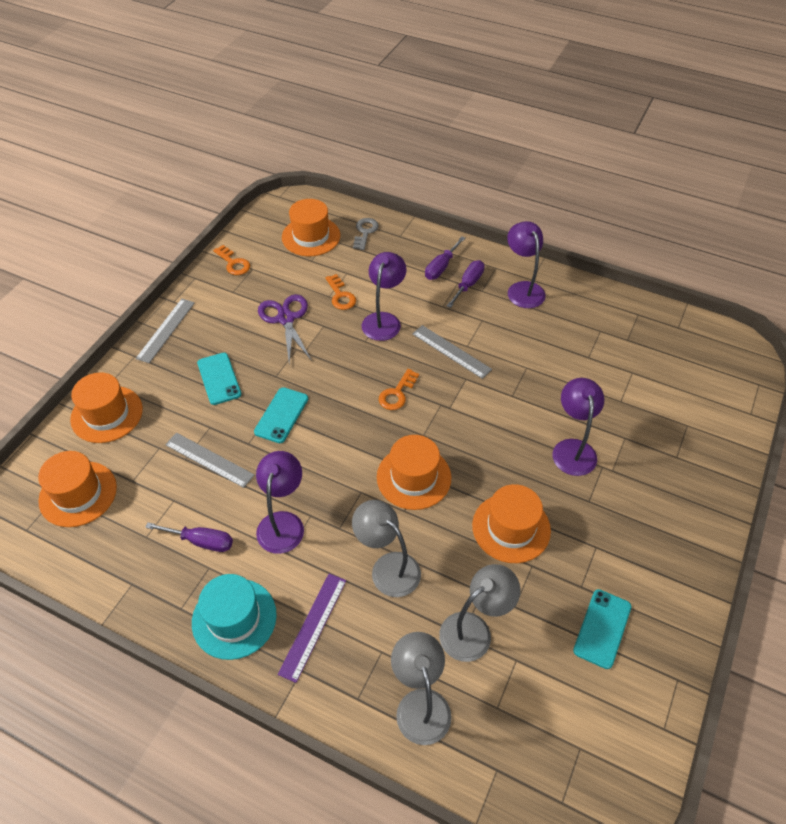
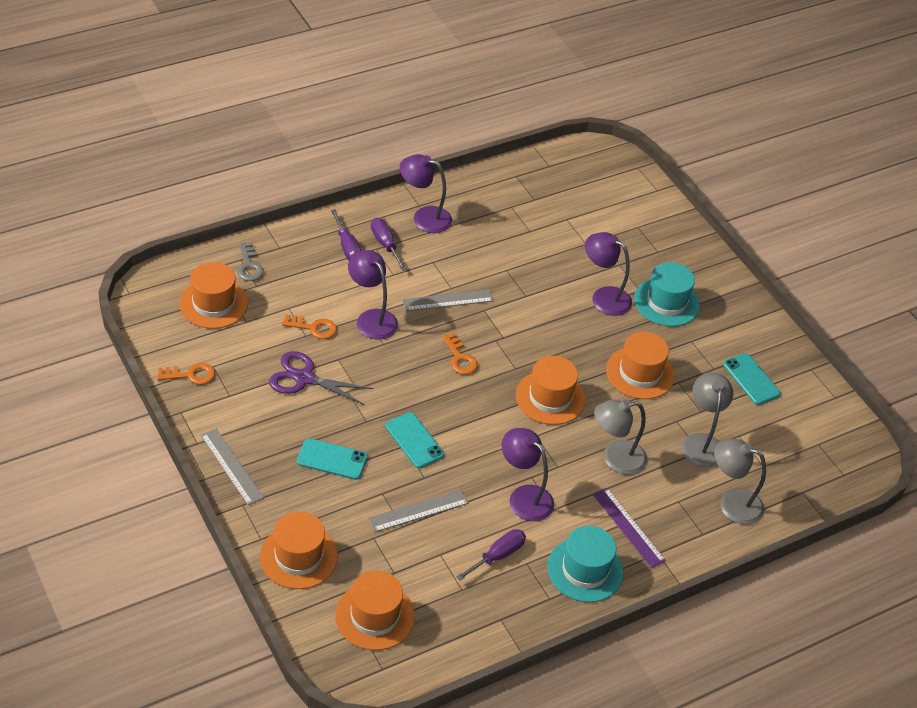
camera: 60 degrees left, 5 degrees down
grey key [353,218,379,250] -> grey key turned 150 degrees counterclockwise [237,242,264,281]
none -> turquoise hat [634,262,700,327]

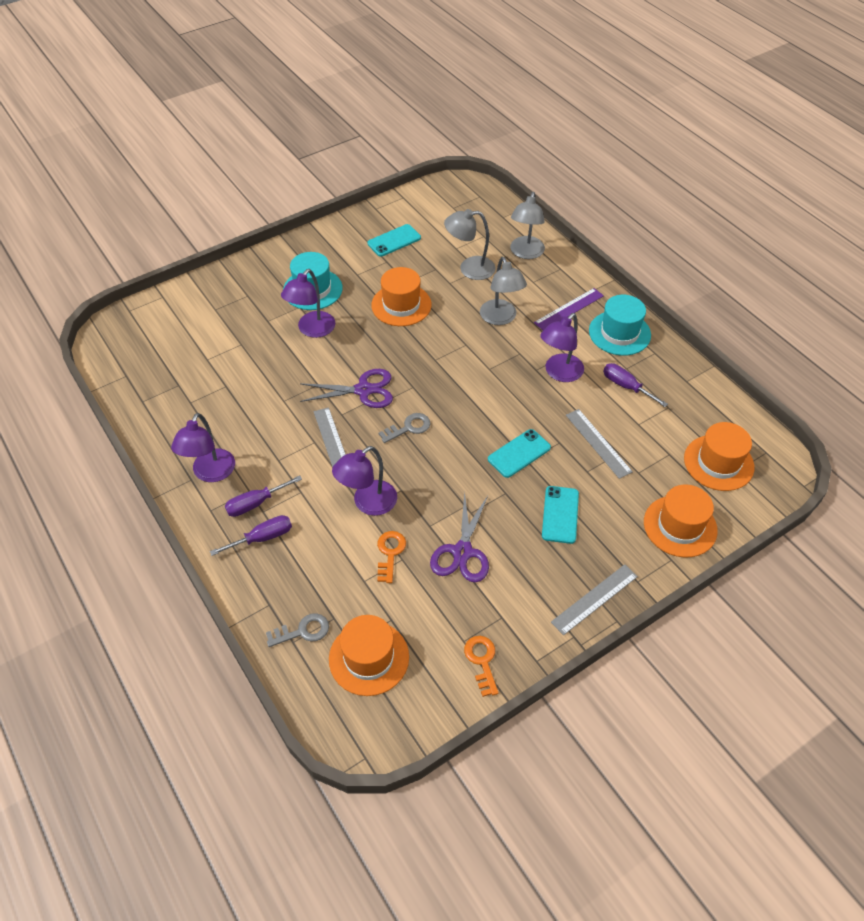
camera: 90 degrees left, 5 degrees up
orange key [442,333,478,375] -> grey key [379,413,430,443]
orange hat [516,356,586,425] -> none
none -> purple scissors [300,369,393,408]

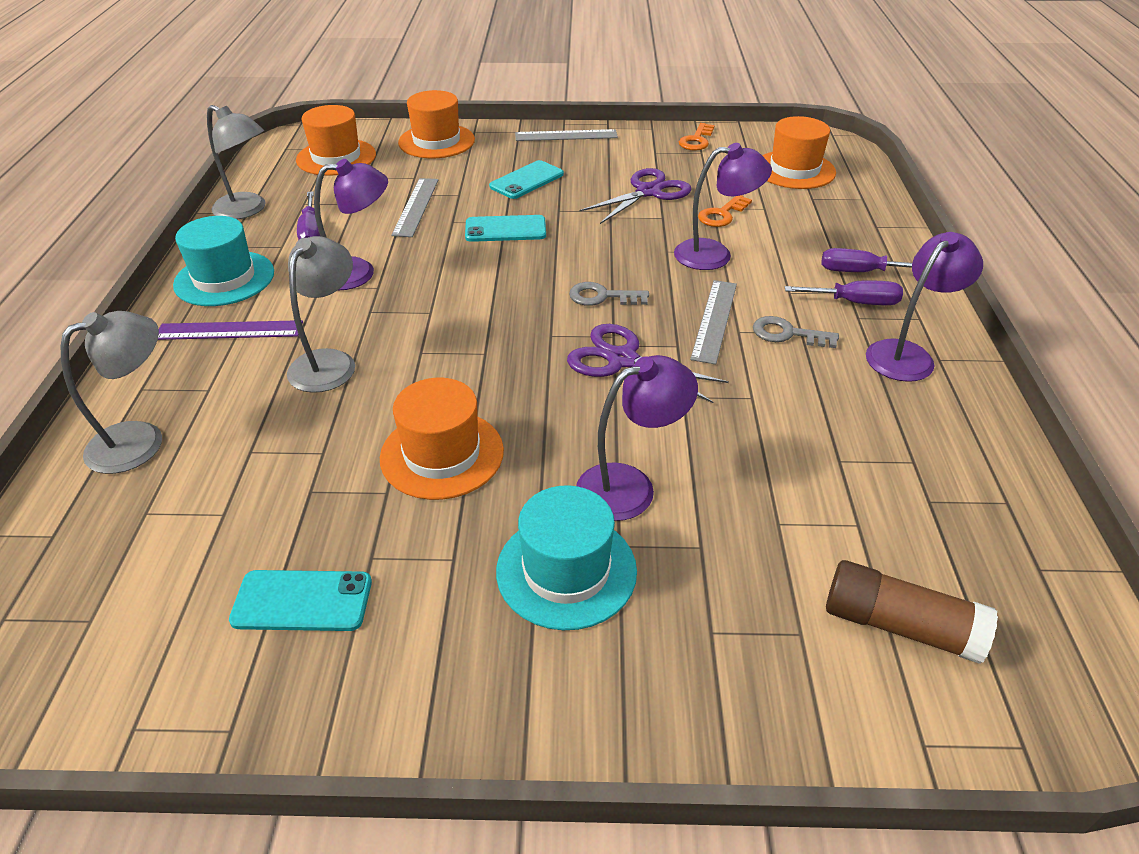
camera: 145 degrees left, 10 degrees down
grey key [266,613,329,647] -> grey key moved to [753,316,839,348]
grey lamp [444,209,495,280] -> grey lamp moved to [207,105,266,219]
none -> brown glue stick [826,560,998,664]

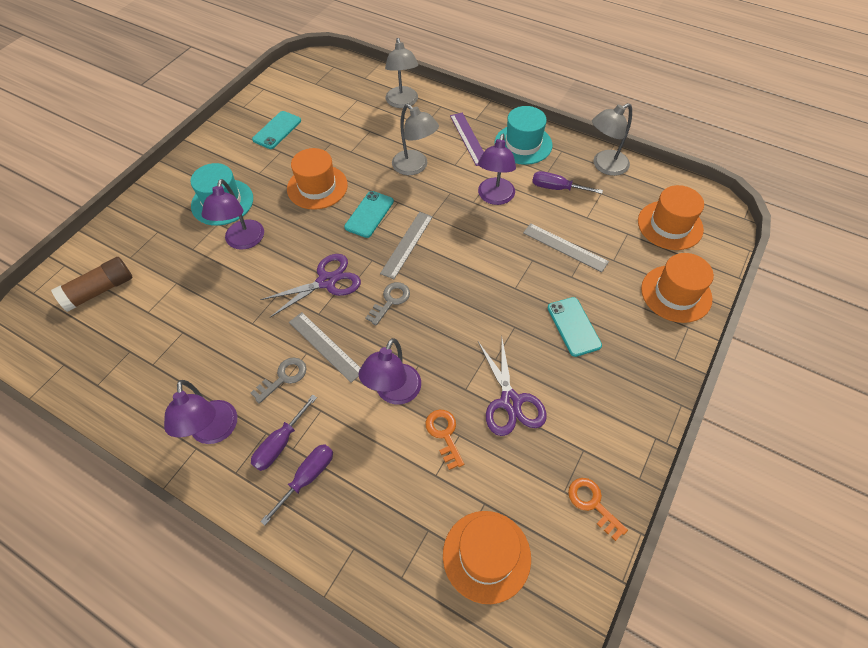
camera: 120 degrees right, 15 degrees up
purple ruler [158,320,303,340] -> purple ruler turned 45 degrees counterclockwise [450,113,484,166]
turquoise phone [465,215,546,242] -> turquoise phone moved to [344,191,394,238]
grey ruler [515,129,618,141] -> grey ruler moved to [380,212,433,279]

